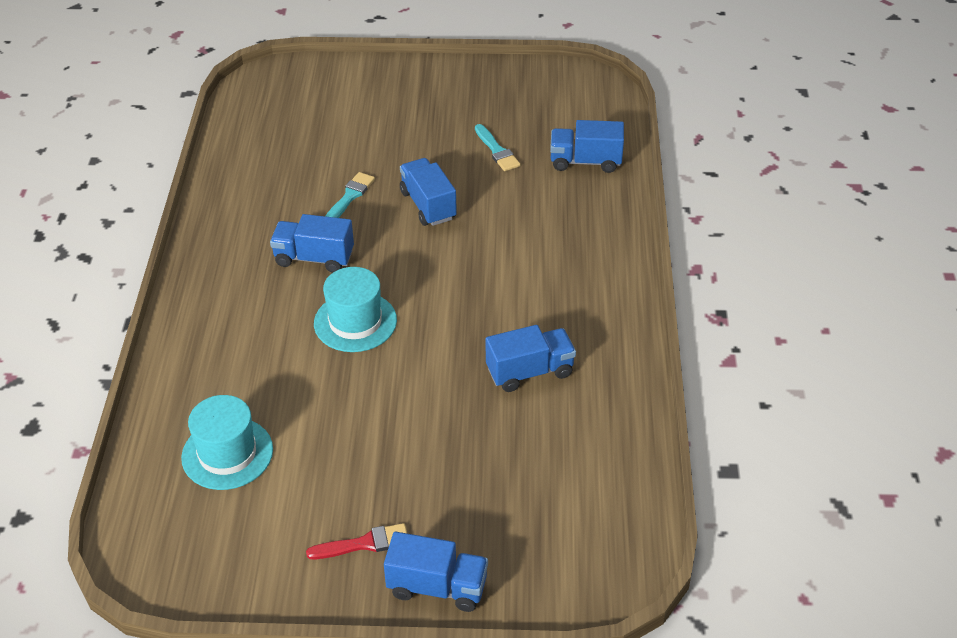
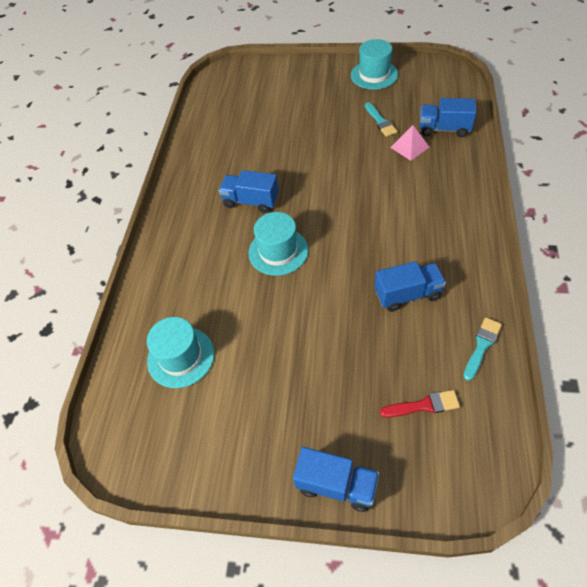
camera: 10 degrees right, 10 degrees up
red brush [306,523,407,559] -> red brush moved to [380,390,460,417]
turquoise brush [325,172,375,218] -> turquoise brush moved to [464,317,502,381]
blue truck [400,158,457,226] -> none
none -> turquoise hat [351,39,398,90]
none -> pink pyramid [390,125,429,161]

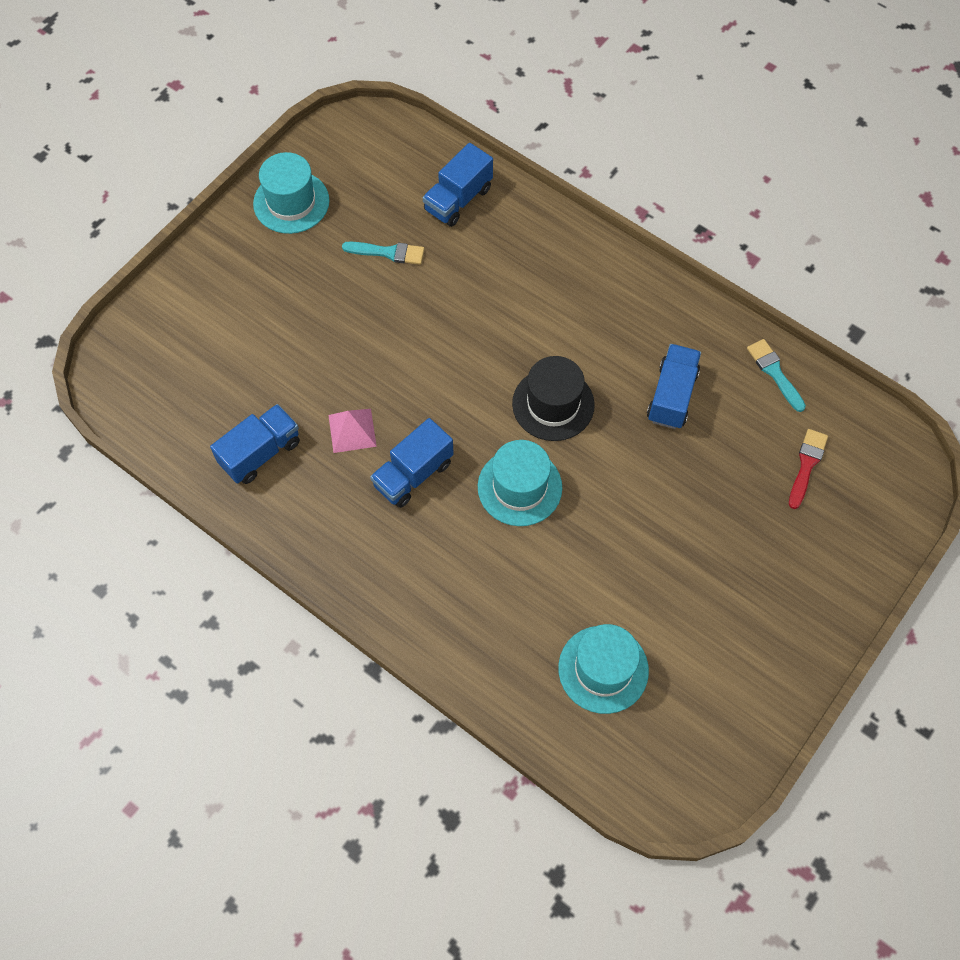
camera: 65 degrees left, 10 degrees up
blue truck [293,447,379,512] -> blue truck moved to [210,404,300,484]
pink pyramid [390,125,429,161] -> pink pyramid moved to [328,409,377,453]
none -> black hat [512,356,595,441]

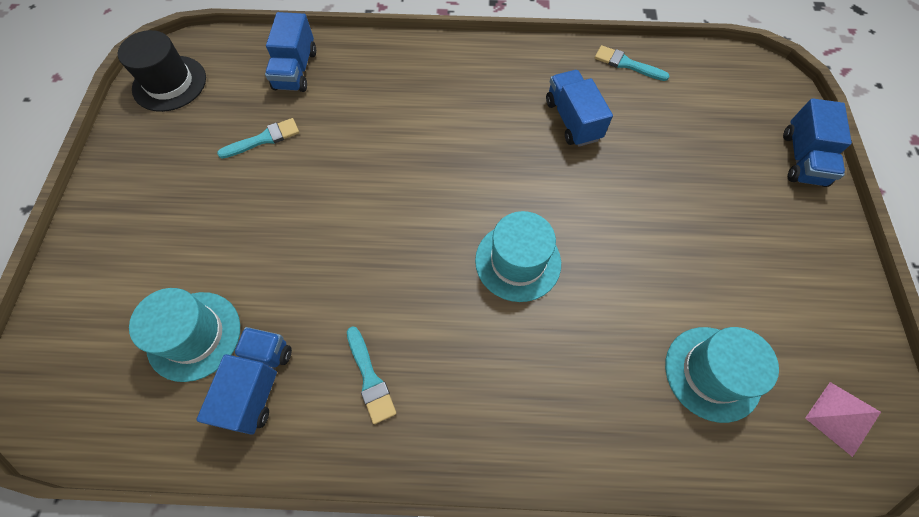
camera: 35 degrees left, 0 degrees up
turquoise hat [253,152,329,234] -> turquoise hat moved to [129,288,240,382]
pink pyramid [328,409,377,453] -> pink pyramid moved to [805,382,881,457]
blue truck [370,418,454,508] -> blue truck moved to [783,98,852,187]
black hat [512,356,595,441] -> black hat moved to [118,30,206,112]
red brush [789,429,828,509] -> none
none -> turquoise brush [347,326,397,424]

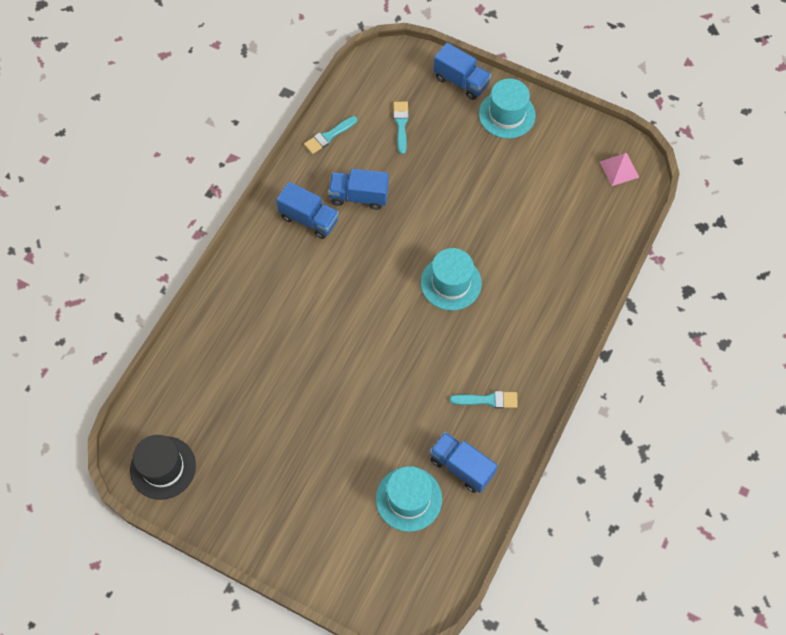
camera: 65 degrees left, 0 degrees up
turquoise brush [217,118,299,159] -> turquoise brush moved to [393,101,409,154]
blue truck [265,12,316,92] -> blue truck moved to [276,182,339,239]
turquoise hat [665,327,779,423] -> turquoise hat moved to [479,78,536,139]

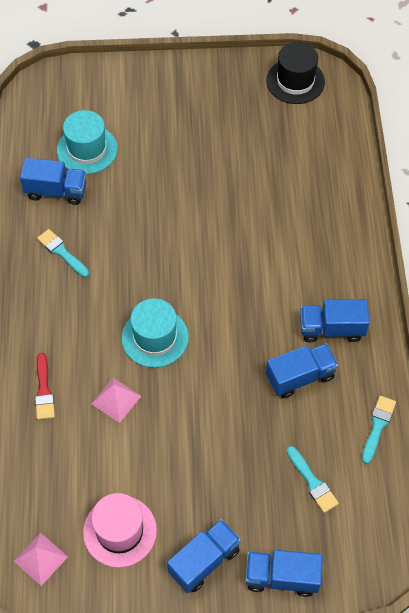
camera: 150 degrees right, 5 degrees down
turquoise brush [450,391,518,408] -> turquoise brush turned 75 degrees clockwise [37,229,89,277]
turquoise hat [479,78,536,139] -> blue truck [167,519,241,593]
none -> red brush [35,353,55,420]
none -> pink hat [83,493,157,568]
none -> pink pyramid [92,378,141,423]

